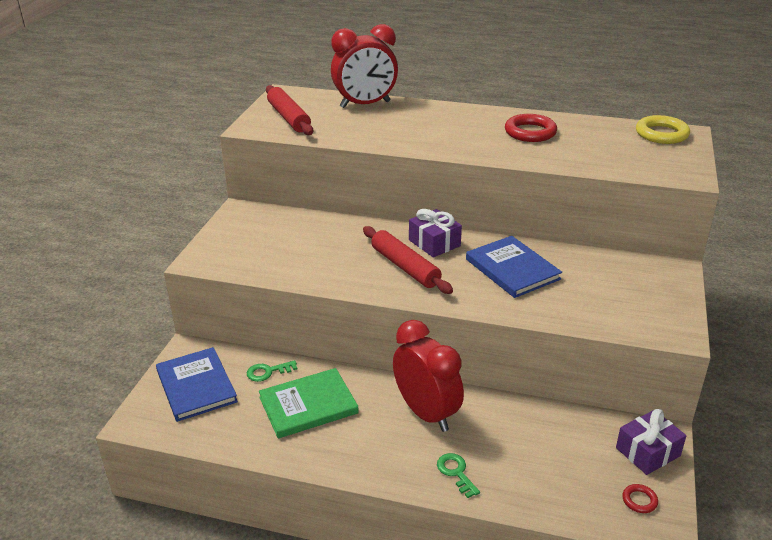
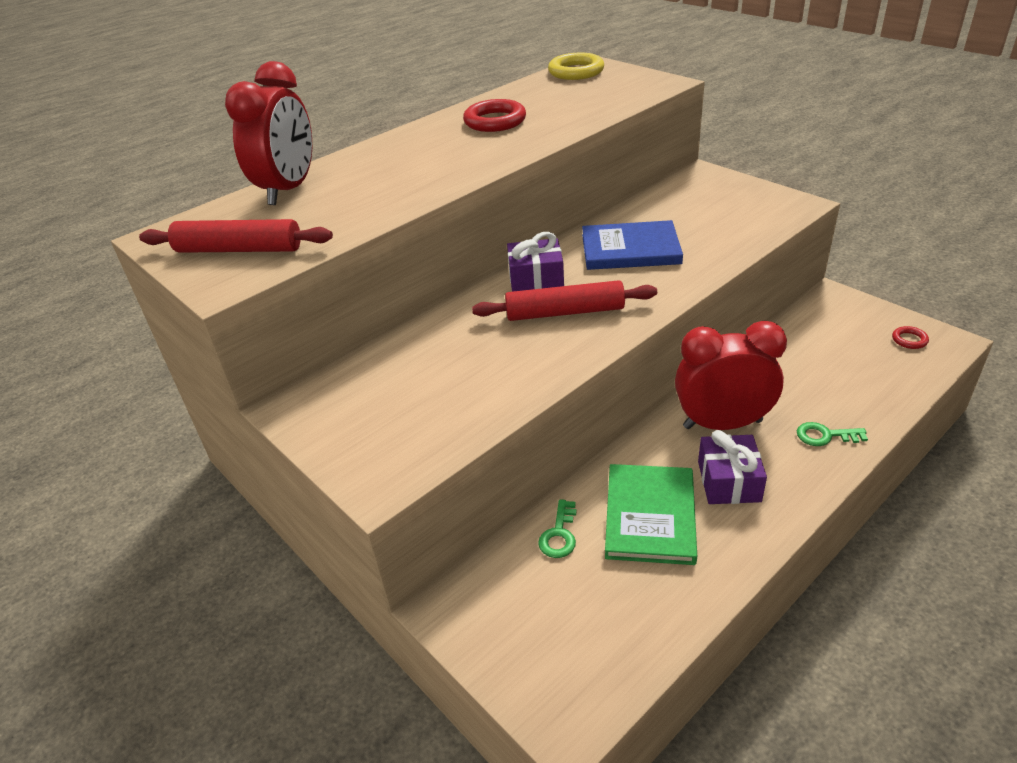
camera: 55 degrees left, 5 degrees up
blue book [156,347,238,422] -> none
purple gift [616,409,686,475] -> purple gift moved to [698,430,767,504]

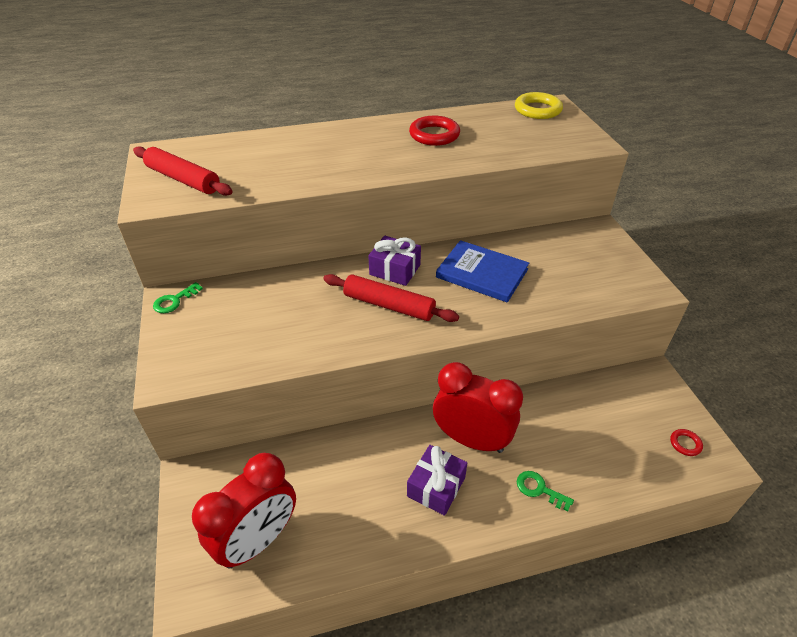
camera: 25 degrees right, 5 degrees up
red clock [225,61,312,205] -> red clock moved to [192,453,296,568]
green key [538,499,577,558] -> green key moved to [153,282,203,313]
green book [605,464,697,565] -> none

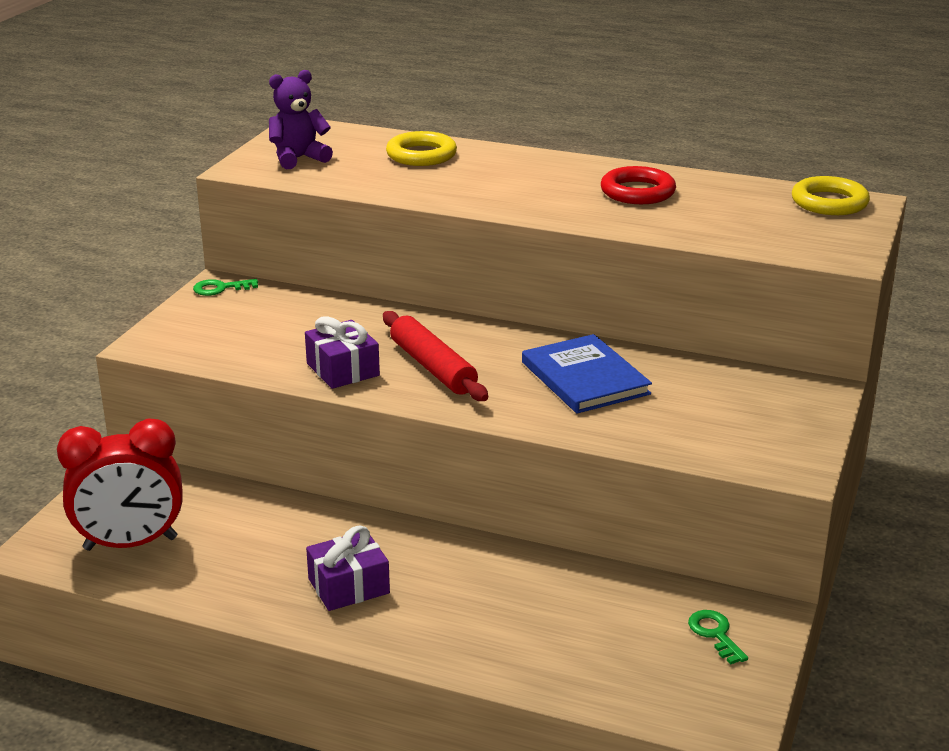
camera: 35 degrees right, 15 degrees down
red rolling pin [133,146,233,196] -> purple teddy bear [269,70,333,169]
purple gift [368,236,421,286] -> purple gift moved to [305,316,380,389]
red clock [433,362,523,453] -> none
green key [517,471,574,511] -> green key moved to [688,610,748,664]
red ring [670,429,703,456] -> none
none -> yellow ring [386,131,457,166]

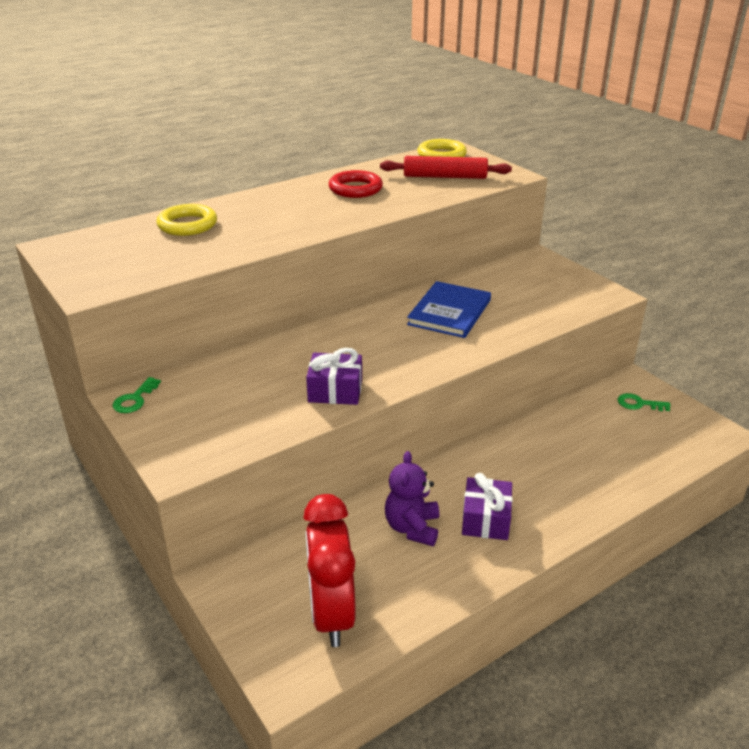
camera: 55 degrees left, 5 degrees up
red clock [57,419,183,551] -> red clock turned 150 degrees clockwise [303,494,356,647]
purple teddy bear [269,70,333,169] -> purple teddy bear moved to [385,451,439,546]
red rolling pin [383,311,488,401] -> red rolling pin moved to [380,156,512,179]
blue book [522,334,652,413] -> blue book turned 75 degrees counterclockwise [407,281,491,338]

